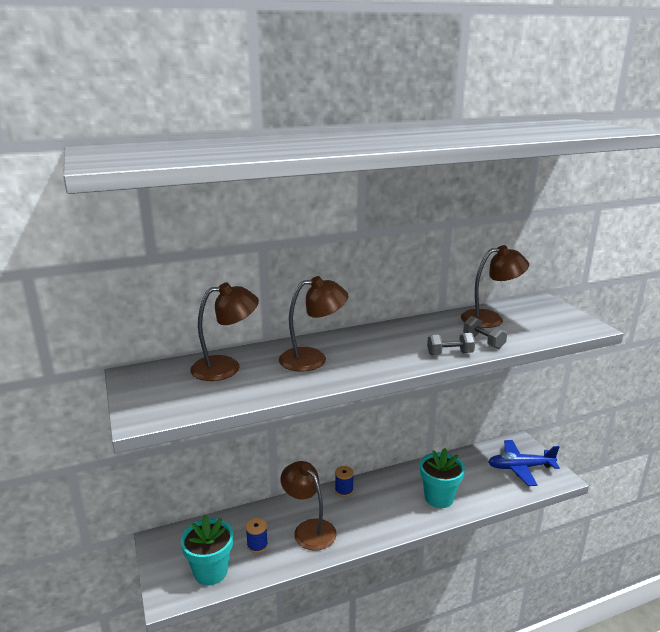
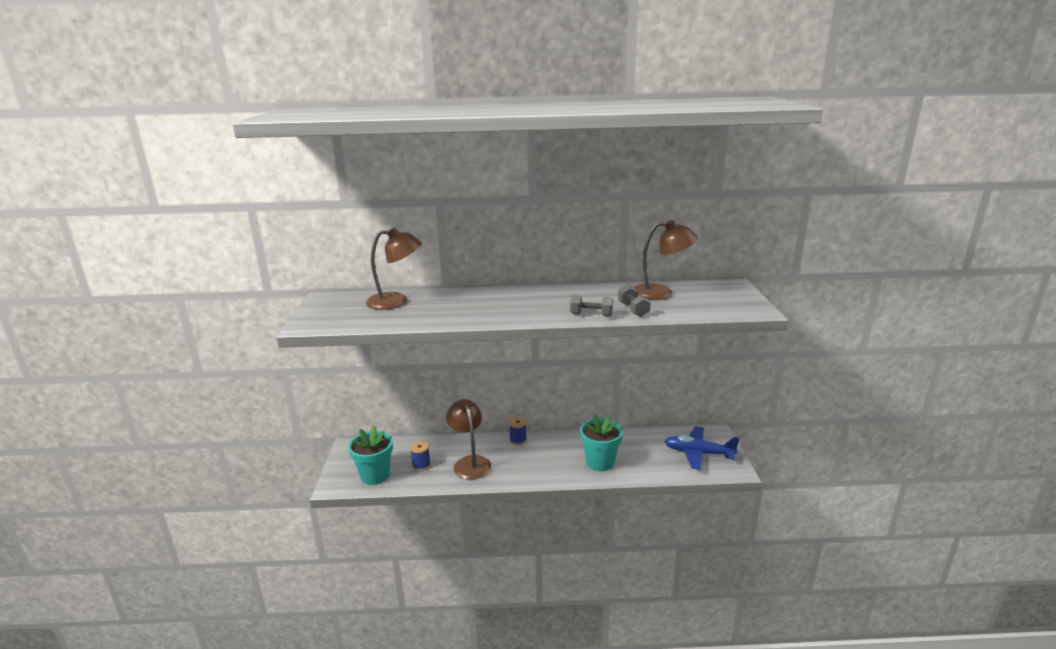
camera: 20 degrees right, 0 degrees up
brown lamp [279,276,348,372] -> none

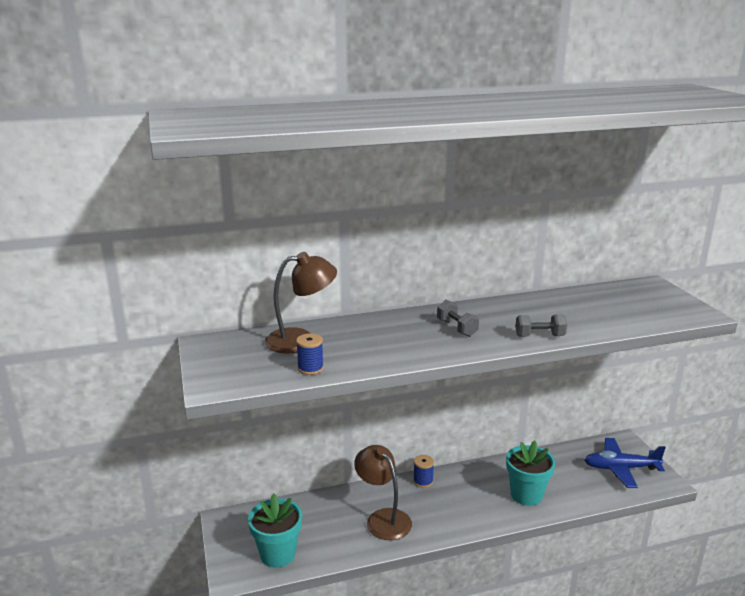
camera: 15 degrees left, 0 degrees up
blue spool [410,441,431,471] -> blue spool moved to [296,333,324,375]
grey dumbbell [618,285,651,317] -> grey dumbbell moved to [437,300,479,337]
brown lamp [634,220,698,300] -> none

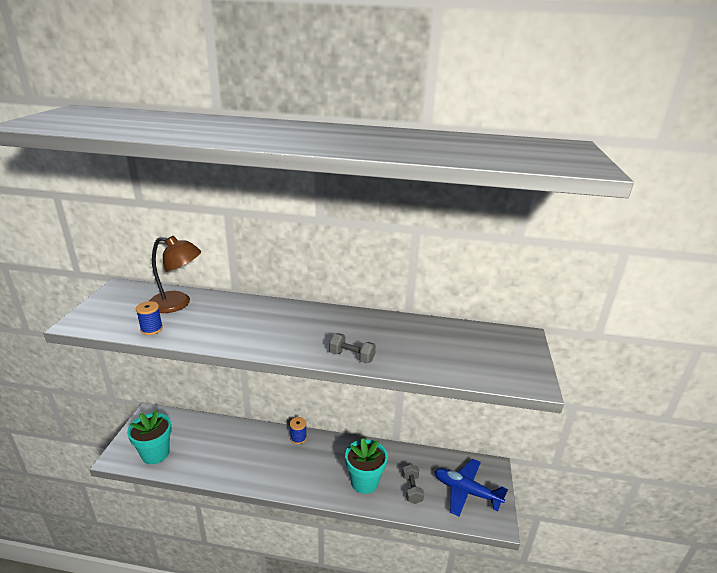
camera: 25 degrees right, 5 degrees up
brown lamp [354,445,412,540] -> none
grey dumbbell [437,300,479,337] -> grey dumbbell moved to [402,464,424,504]

